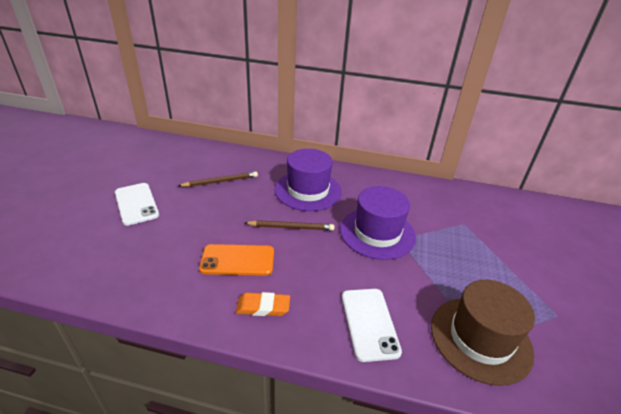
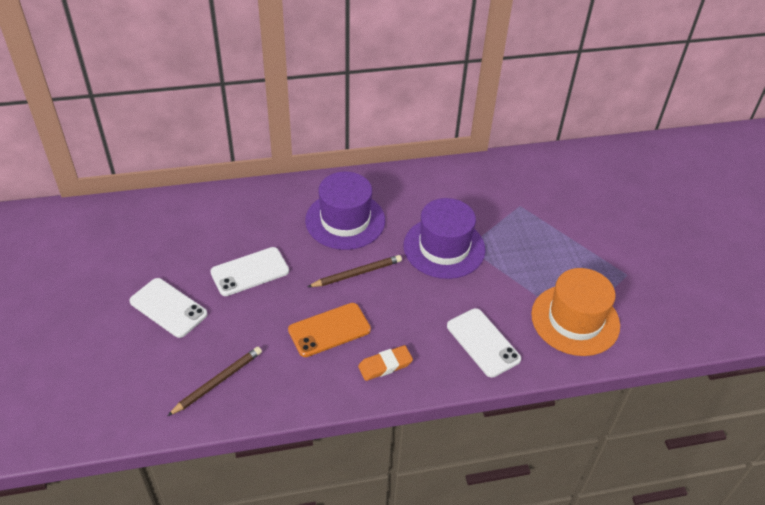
camera: 25 degrees left, 10 degrees up
brown pencil [178,171,258,187] -> brown pencil moved to [168,347,262,416]
brown hat [431,280,535,386] -> orange hat [531,268,620,356]
none -> white phone [210,247,289,296]

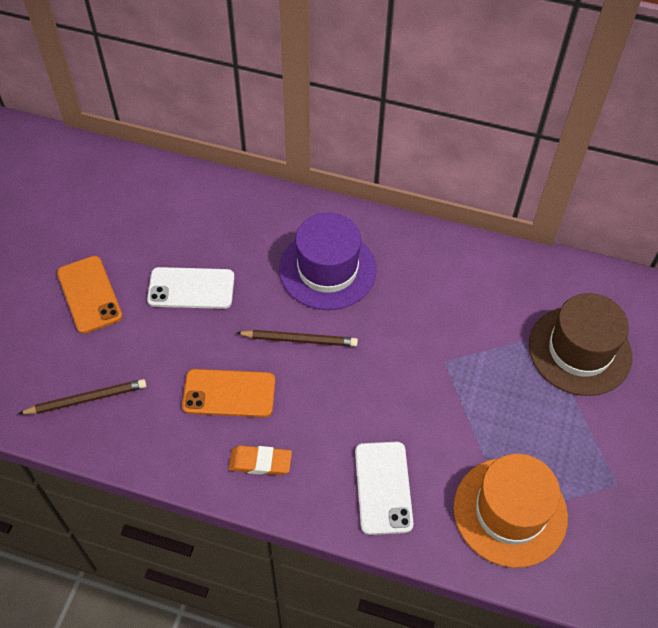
camera: 30 degrees right, 10 degrees up
white phone [129,278,208,338] -> orange phone [57,256,123,334]
purple hat [404,198,486,279] -> none
none -> brown hat [529,293,632,396]

